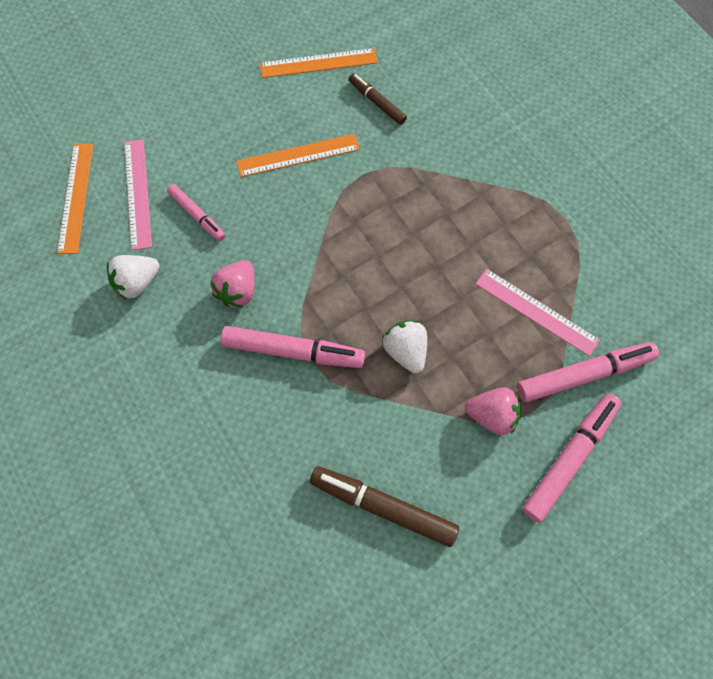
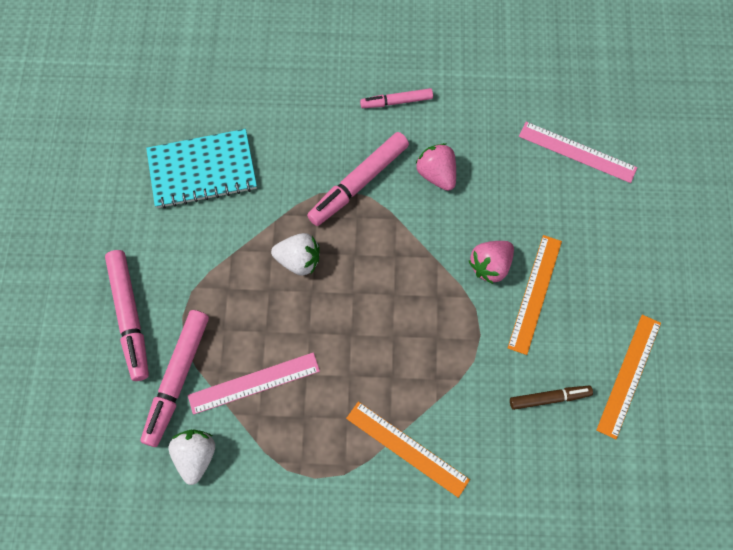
camera: 125 degrees right, 0 degrees up
orange ruler [57,144,93,254] -> orange ruler moved to [346,402,470,498]
white strawberry [107,255,160,300] -> white strawberry moved to [169,430,215,485]
pink marker [167,184,225,241] -> pink marker moved to [360,88,433,108]
brown marker [310,466,459,547] -> turquoise notebook [146,129,257,209]
pink strawberry [465,387,521,435] -> pink strawberry moved to [469,241,514,284]

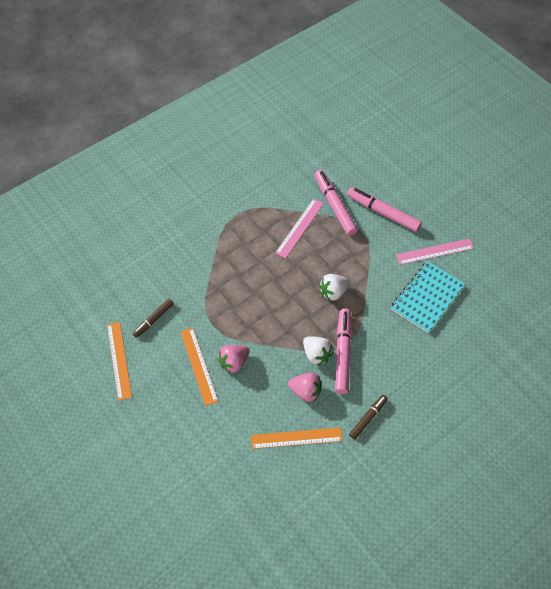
camera: 140 degrees right, 10 degrees down
white strawberry [169,430,215,485] -> white strawberry moved to [303,336,333,366]
orange ruler [346,402,470,498] -> orange ruler moved to [251,427,343,449]
pink marker [360,88,433,108] -> brown marker [349,395,388,439]
pink strawberry [469,241,514,284] -> pink strawberry turned 135 degrees counterclockwise [217,345,250,374]
pink ruler [519,122,637,183] -> pink ruler moved to [396,238,474,265]

